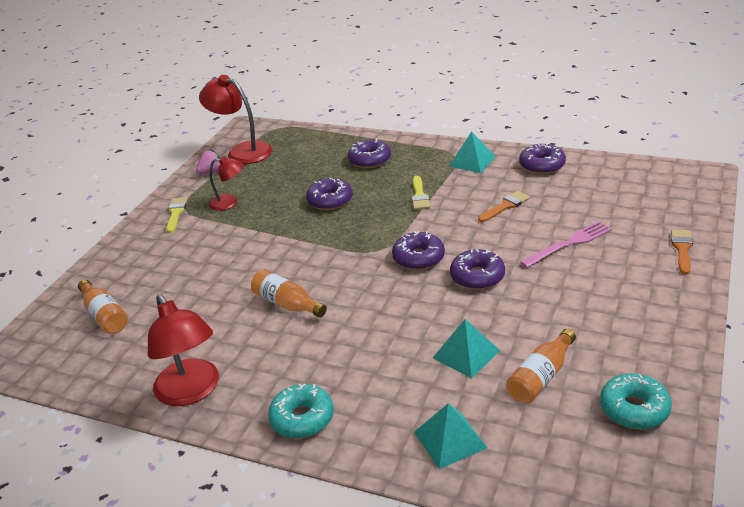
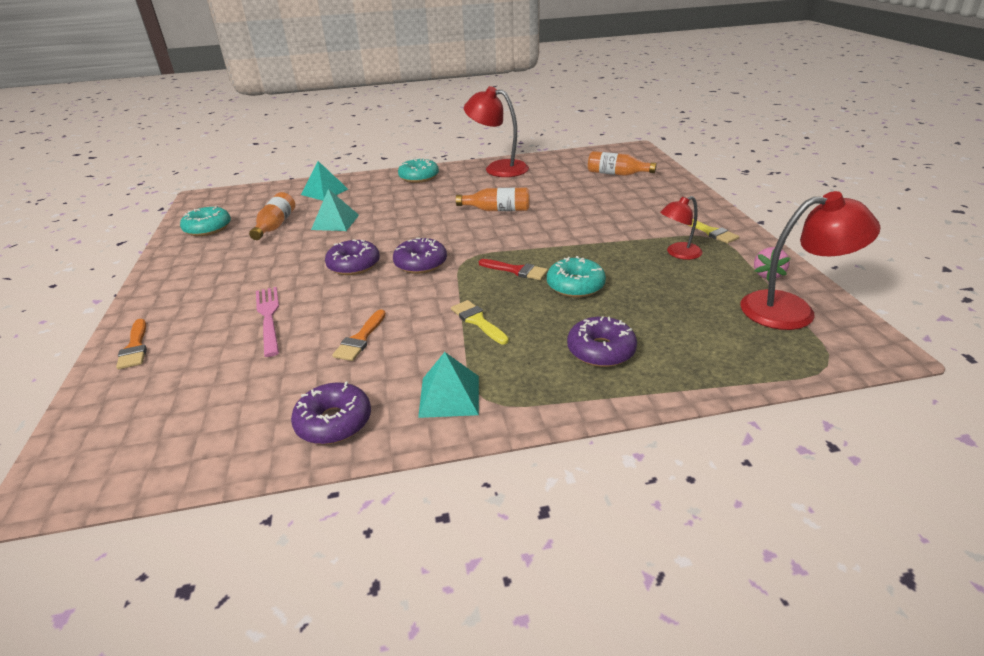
camera: 145 degrees right, 0 degrees up
purple donut [306,178,353,210] -> turquoise donut [547,256,606,297]
pink fork [520,221,612,268] -> pink fork turned 135 degrees clockwise [256,287,279,357]
none -> red brush [479,259,548,280]

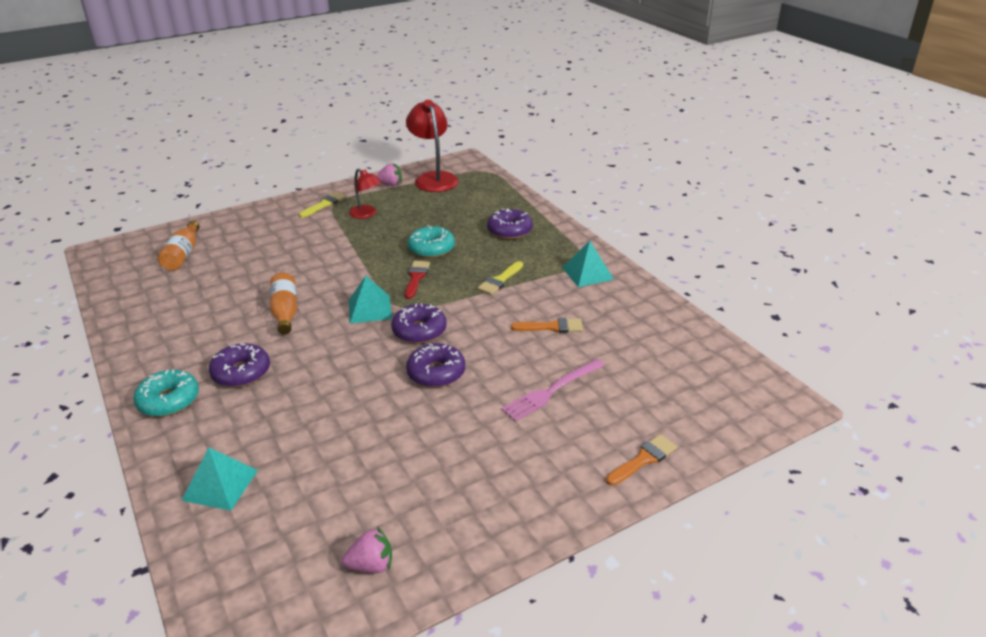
camera: 110 degrees left, 0 degrees up
turquoise donut [180,206,231,236] -> pink strawberry [342,527,392,573]
orange bottle [249,192,295,240] -> none
purple donut [291,382,371,444] -> purple donut moved to [209,343,270,387]
turquoise pyramid [311,189,359,231] -> turquoise pyramid moved to [349,276,392,323]
red lamp [464,86,529,177] -> none

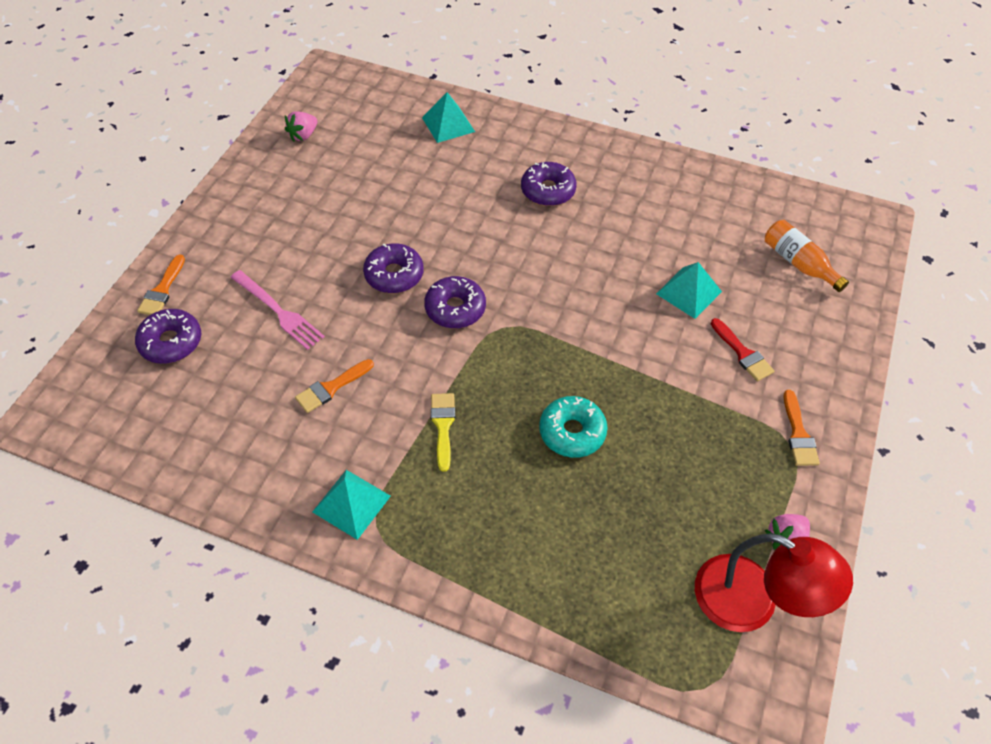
camera: 140 degrees right, 20 degrees up
turquoise donut [133,370,199,417] -> none
orange bottle [270,273,297,335] -> none
yellow brush [299,192,346,218] -> orange brush [783,390,820,466]
red lamp [349,169,382,219] -> none
turquoise pyramid [349,276,392,323] -> turquoise pyramid moved to [656,262,722,319]
red brush [405,261,430,299] -> red brush moved to [711,318,774,381]
purple donut [487,209,533,239] -> purple donut moved to [135,309,201,364]
pink fork [501,359,605,422] -> pink fork turned 120 degrees clockwise [230,270,325,350]

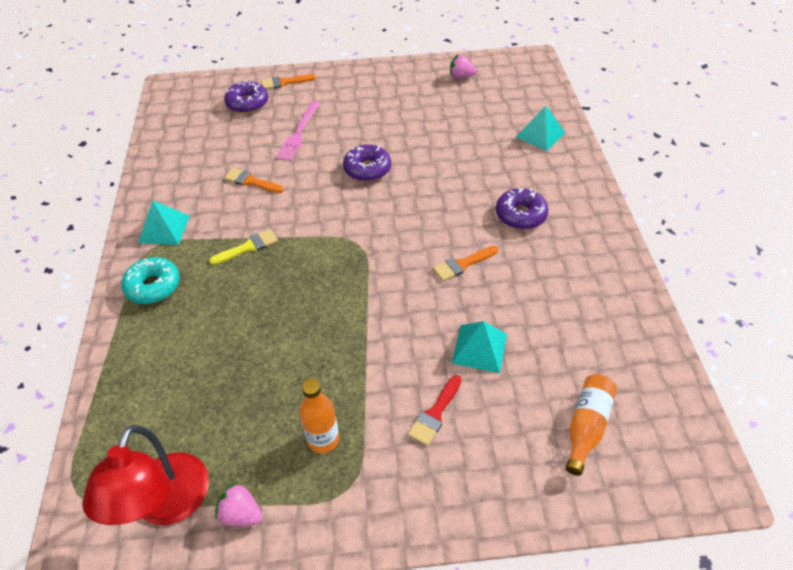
camera: 65 degrees right, 5 degrees down
purple donut [424,276,486,328] -> none
turquoise donut [539,396,608,458] -> turquoise donut moved to [121,257,180,304]
orange brush [783,390,820,466] -> orange brush moved to [433,246,498,281]
none -> orange bottle [299,378,339,454]

